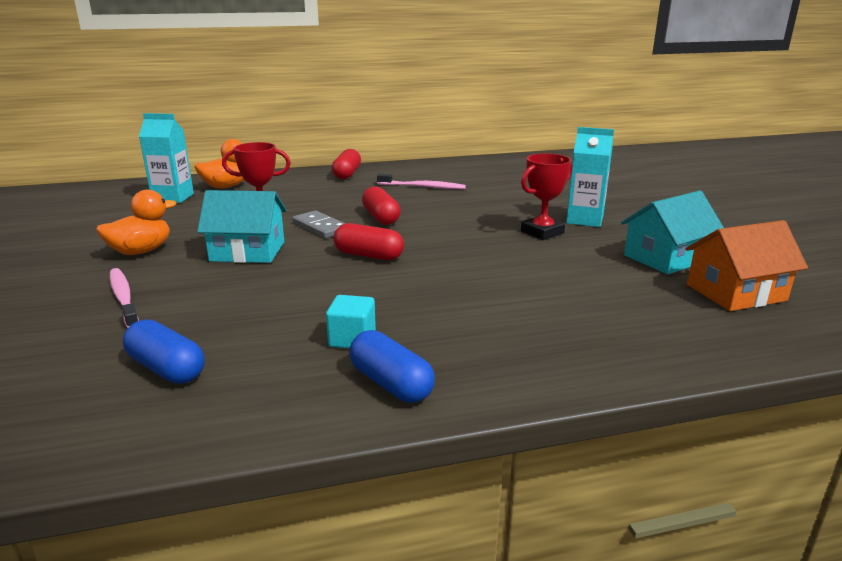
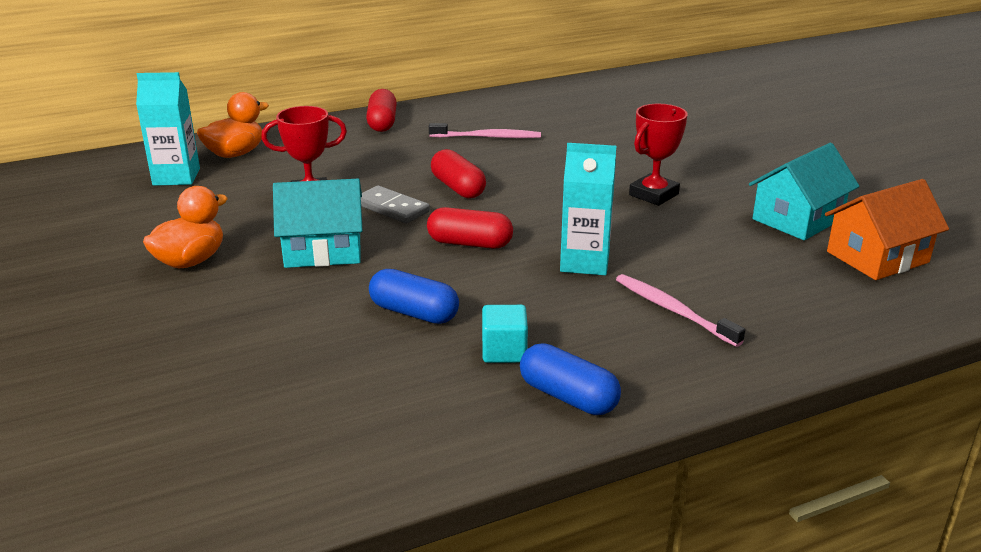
camera: 10 degrees left, 5 degrees up
pink toothbrush [110,268,139,328] -> pink toothbrush moved to [616,274,745,347]
blue capsule [123,319,205,384] -> blue capsule moved to [369,269,459,324]
turquoise carton [566,127,614,227] -> turquoise carton moved to [560,143,616,275]

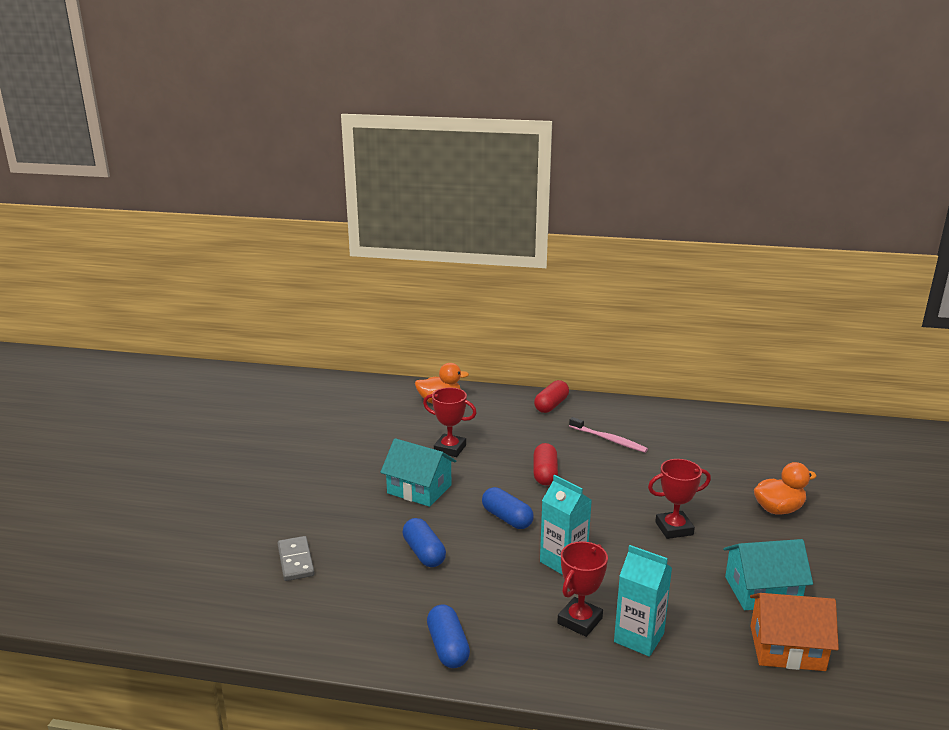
camera: 35 degrees right, 5 degrees down
turquoise carton [136,72,200,186] -> turquoise carton moved to [614,545,672,657]
orange duck [143,186,228,268] -> orange duck moved to [754,462,817,515]
grey domino [361,185,430,224] -> grey domino moved to [278,536,314,581]
red capsule [427,207,513,249] -> blue capsule [482,487,534,529]
turquoise cube [482,305,528,363] -> none
pink toothbrush [616,274,745,347] -> red trophy [557,541,608,637]

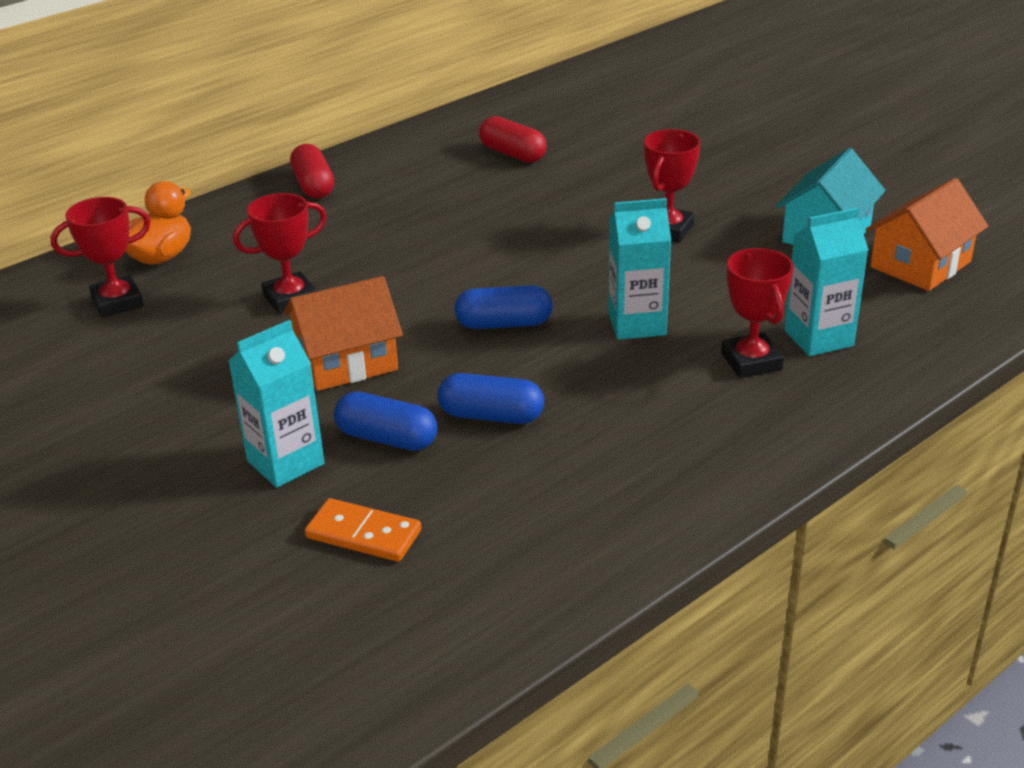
camera: 50 degrees left, 10 degrees up
grey domino [278,536,314,581] -> orange domino [305,498,421,562]
turquoise house [380,438,456,507] -> orange house [283,276,403,391]
blue capsule [427,604,470,668] -> blue capsule moved to [334,392,437,451]
red capsule [533,443,558,485] -> red capsule moved to [479,116,547,163]
pink toothbrush [569,417,648,453] -> none
orange duck [754,462,817,515] -> none
none -> red trophy [50,197,151,317]
none -> turquoise carton [229,320,325,488]

